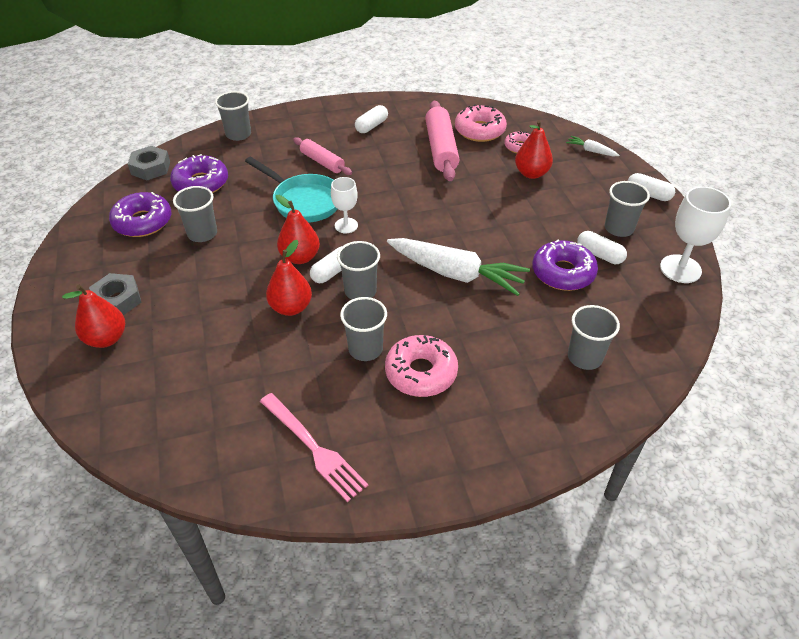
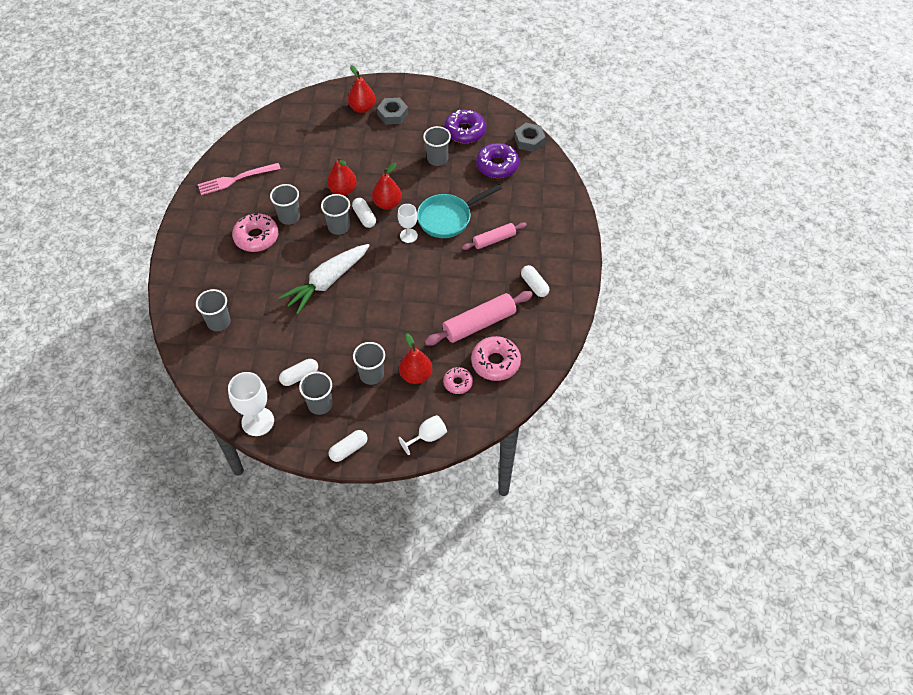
camera: 110 degrees right, 10 degrees up
grey cup [215,91,251,141] -> grey cup moved to [353,342,385,385]
pink rolling pin [425,101,460,181] -> pink rolling pin turned 45 degrees counterclockwise [425,291,533,346]
purple donut [532,240,598,291] -> none
white carrot [566,136,619,156] -> white goblet [399,415,447,455]

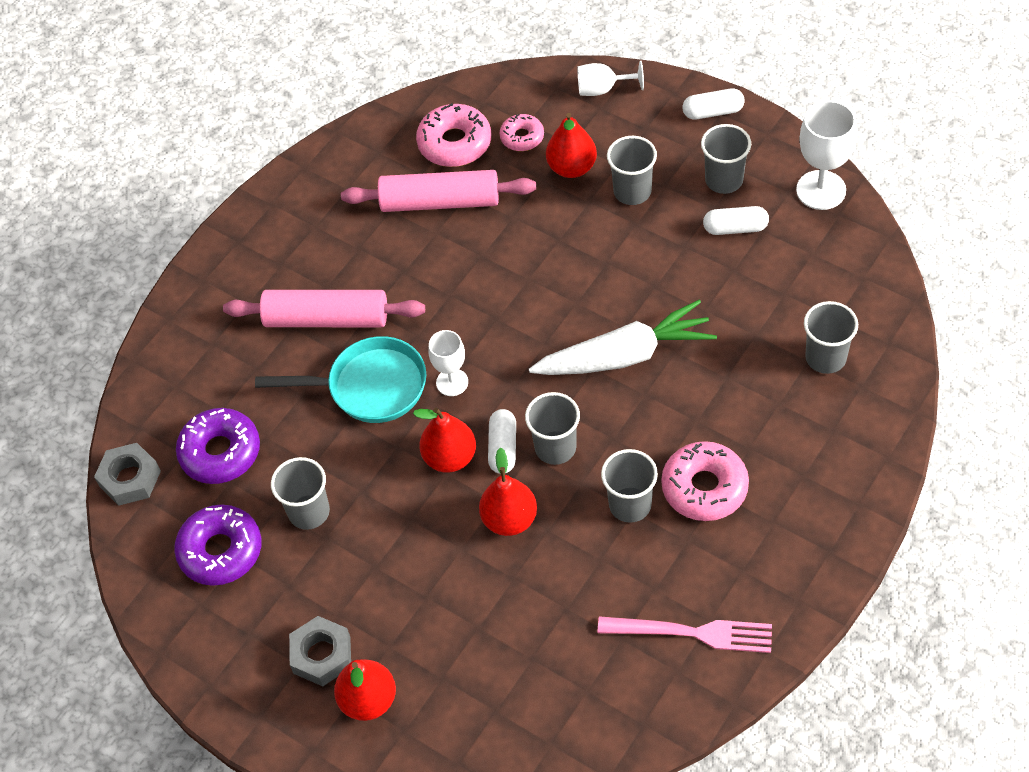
camera: 145 degrees left, 0 degrees up
pink rolling pin [462,222,527,250] -> pink rolling pin [223,290,425,328], size x1.62
white capsule [521,265,549,297] -> none

